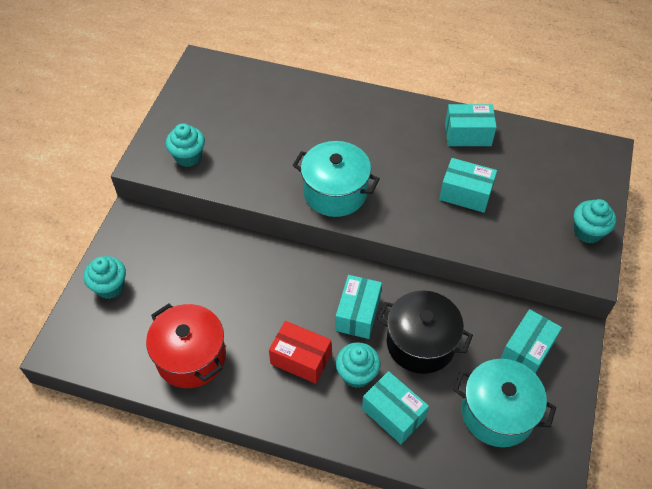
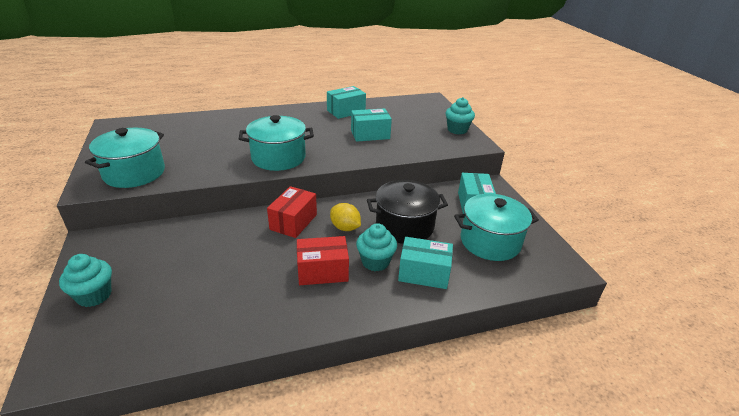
camera: 35 degrees left, 20 degrees down
red pot [146,303,226,388] -> none
turquoise cupcake [166,123,205,167] -> turquoise pot [85,128,165,188]
turquoise box [335,275,382,339] -> yellow lemon [330,203,361,231]
none -> red box [267,186,317,238]

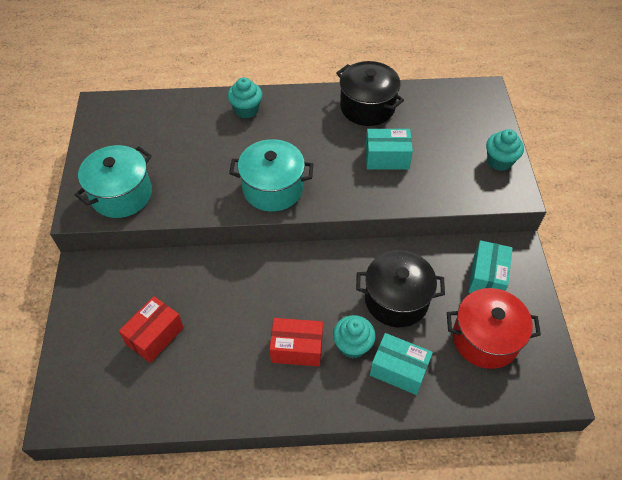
camera: 15 degrees right, 20 degrees up
turquoise cupcake [59,254,112,307] -> turquoise cupcake moved to [228,77,263,118]
red box [267,186,317,238] -> red box moved to [119,296,184,363]
turquoise box [327,86,366,119] -> black pot [336,61,404,126]
yellow lemon [330,203,361,231] -> none
turquoise pot [454,194,539,261] -> red pot [447,288,541,369]

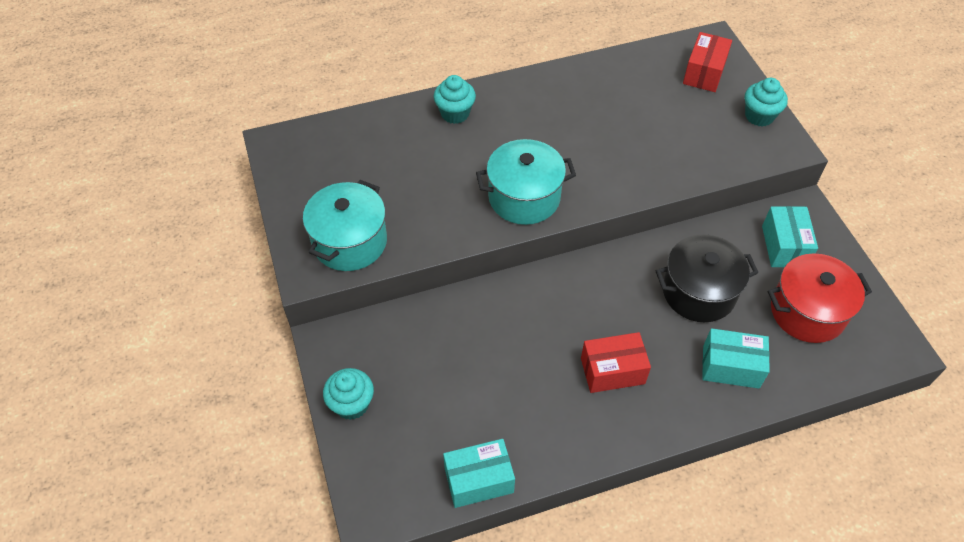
camera: 15 degrees left, 0 degrees up
red box [119,296,184,363] -> red box moved to [683,32,732,92]
turquoise cupcake [333,315,376,359] -> turquoise cupcake moved to [323,368,374,420]
black pot [336,61,404,126] -> none
turquoise box [365,129,413,170] -> turquoise box moved to [443,439,515,508]

